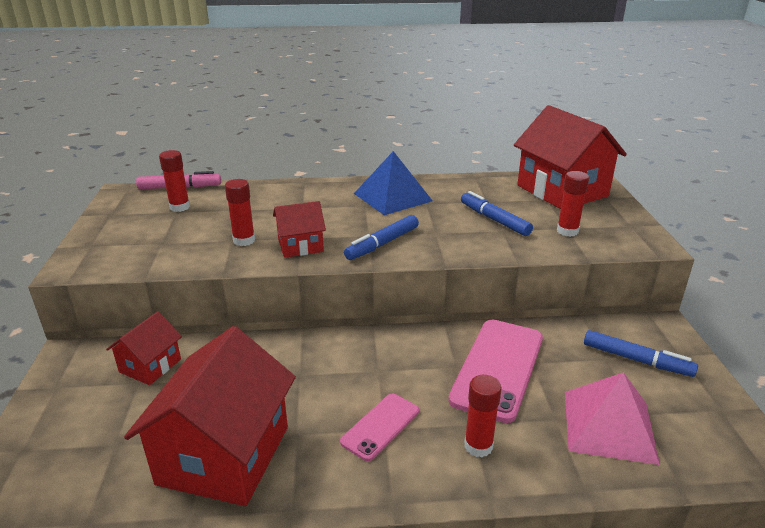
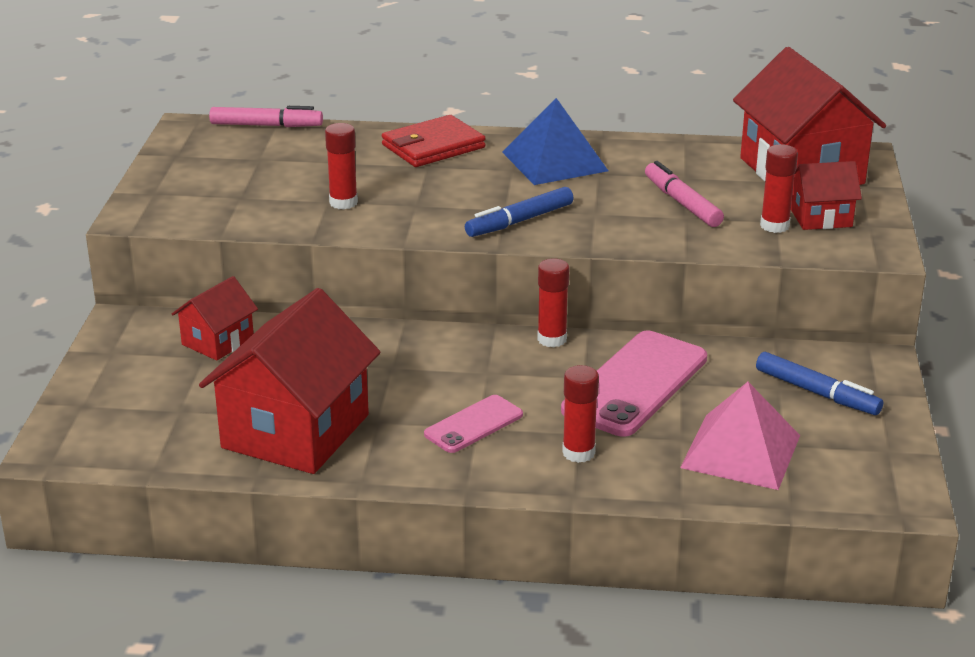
camera: 10 degrees right, 0 degrees up
red glue stick [159,150,190,212] -> red glue stick moved to [537,258,569,347]
red house [273,201,326,258] -> red house moved to [791,161,862,230]
blue marker [461,191,533,236] -> pink marker [645,161,724,227]
none -> red wallet [382,115,486,167]

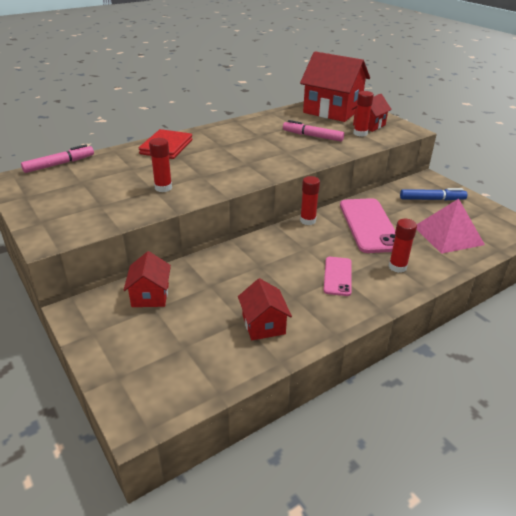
camera: 40 degrees left, 5 degrees up
red house [199,288,381,474] -> red house [238,278,292,340], size x0.51
blue marker [465,187,574,237] -> none
blue pyramid [502,98,608,185] -> none

